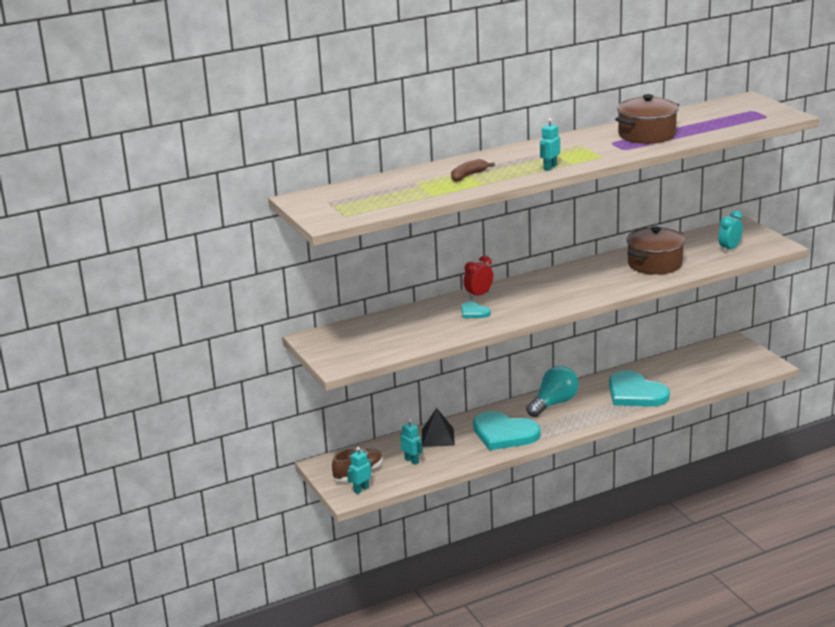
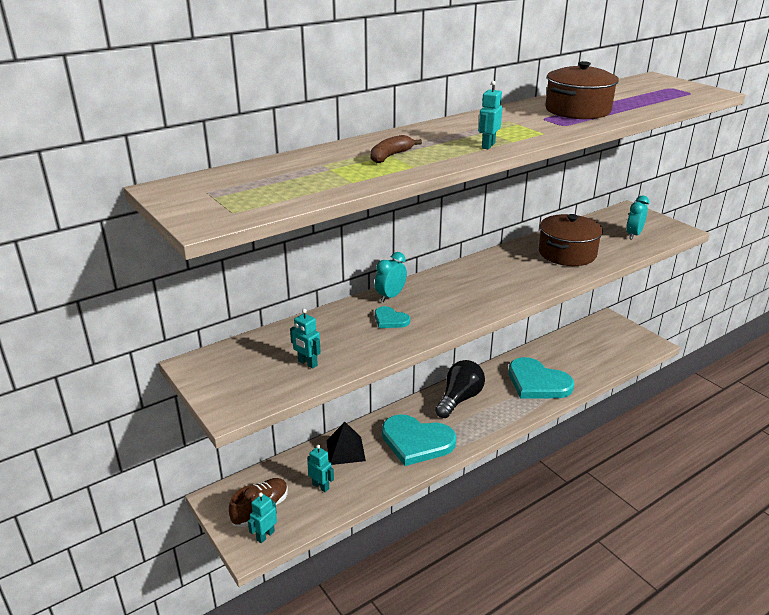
camera: 10 degrees left, 5 degrees up
red clock [464,256,493,299] -> turquoise clock [375,252,407,302]
turquoise light bulb [526,366,578,417] -> black light bulb [435,360,485,418]
none -> turquoise robot [290,309,321,369]

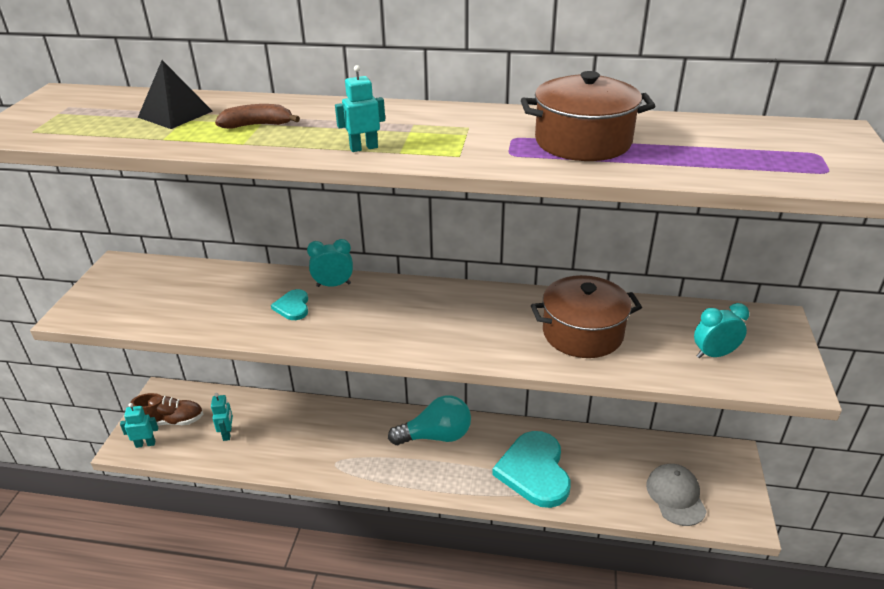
camera: 45 degrees right, 5 degrees up
turquoise robot [290,309,321,369] -> none
black pyramid [327,422,366,465] -> black pyramid moved to [138,60,213,129]
turquoise heart [382,414,456,466] -> none
black light bulb [435,360,485,418] -> turquoise light bulb [388,395,471,445]
none -> grey cap [646,464,707,526]

